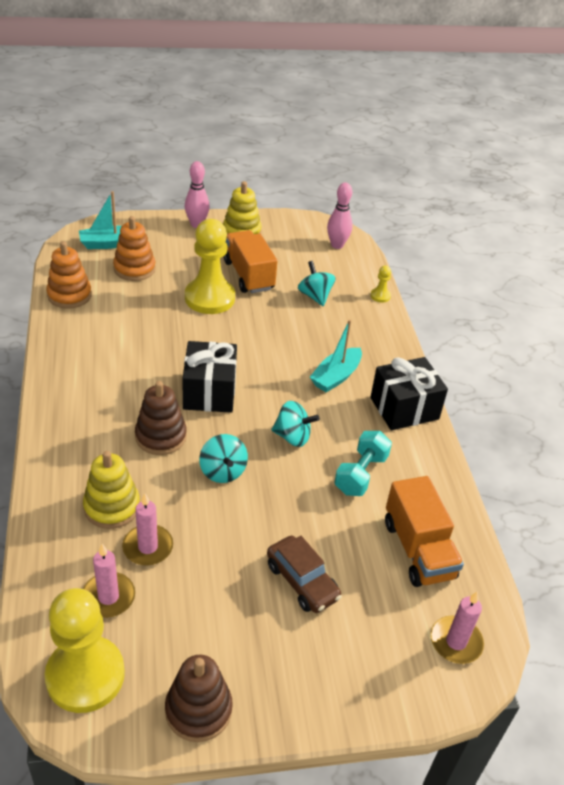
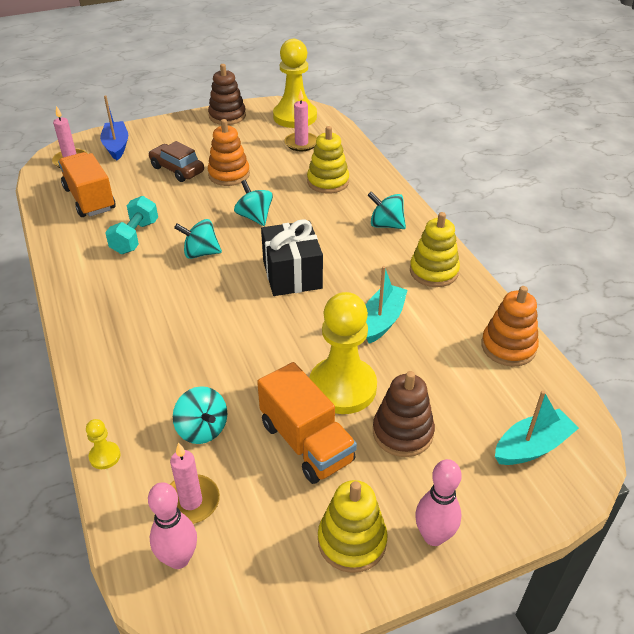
camera: 170 degrees right, 0 degrees up
orange stacking toy [113,216,156,281] -> orange stacking toy moved to [208,119,250,186]
pink candle [122,493,173,566] -> pink candle moved to [170,443,220,524]
brown stacking toy [135,381,187,455] -> brown stacking toy moved to [373,371,435,457]
turquoise boat [310,319,362,393] -> turquoise boat moved to [366,266,407,344]
black gift [370,357,448,430] -> none
none -> blue boat [100,95,128,160]
none -> turquoise spinning top [368,192,406,229]
none -> yellow stacking toy [410,212,460,287]

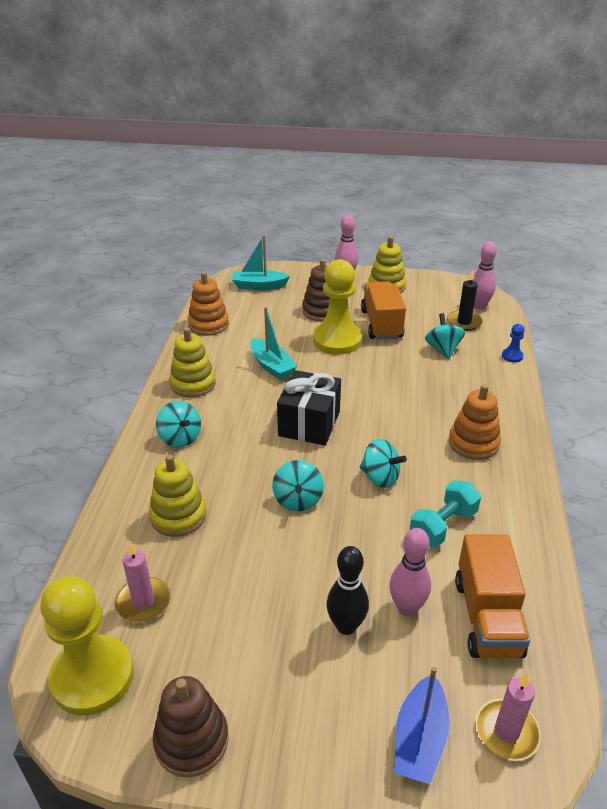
camera: 150 degrees left, 5 degrees down
yellow pawn [86,419,121,469] -> blue pawn [502,324,525,363]
brown car [148,141,204,182] -> black bowling pin [326,546,369,635]
pink candle [170,443,220,524] -> black candle [447,270,483,331]
orange stacking toy [208,119,250,186] -> orange stacking toy moved to [449,384,501,460]
turquoise boat [366,266,407,344] -> turquoise boat turned 90 degrees counterclockwise [250,307,297,380]
none -> pink bowling pin [389,528,431,616]

